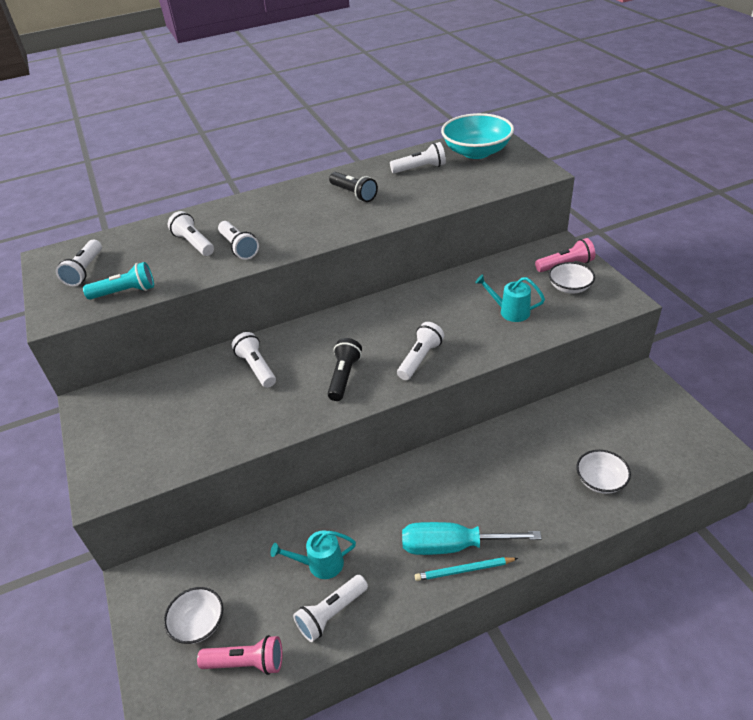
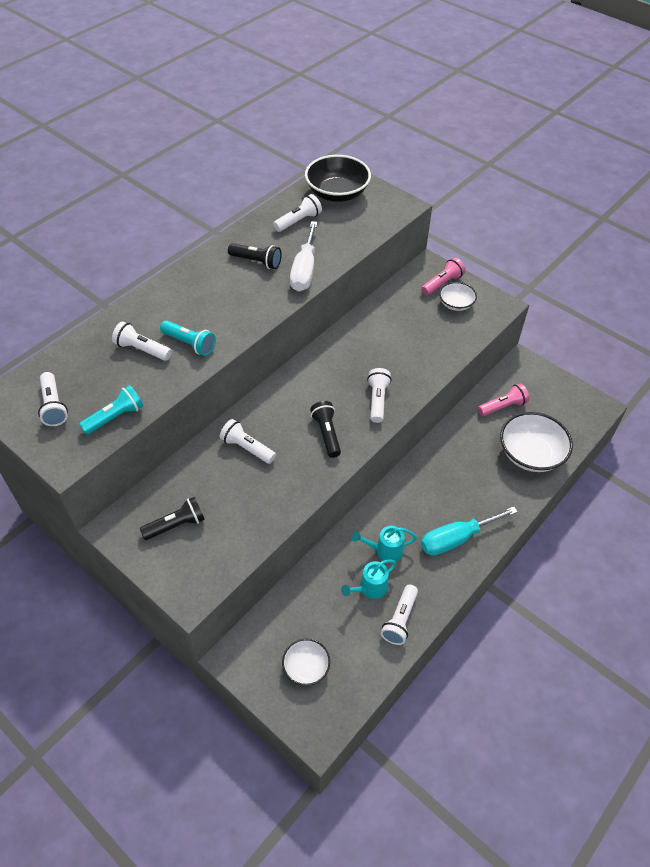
camera: 30 degrees left, 10 degrees up
pink flashlight [197,635,282,675] -> pink flashlight moved to [478,383,529,416]
white flashlight [218,221,259,260] -> turquoise flashlight [160,320,216,356]
turquoise pencil [415,557,518,581] -> none
turquoise bowl [441,113,514,159] -> black bowl [305,155,371,202]
turquoise watering can [475,274,545,322] -> turquoise watering can moved to [352,526,417,561]
white bowl [576,450,631,494] -> white bowl [500,412,573,472], size x1.78
none -> black flashlight [140,497,205,540]
none -> white screwdriver [290,221,318,292]

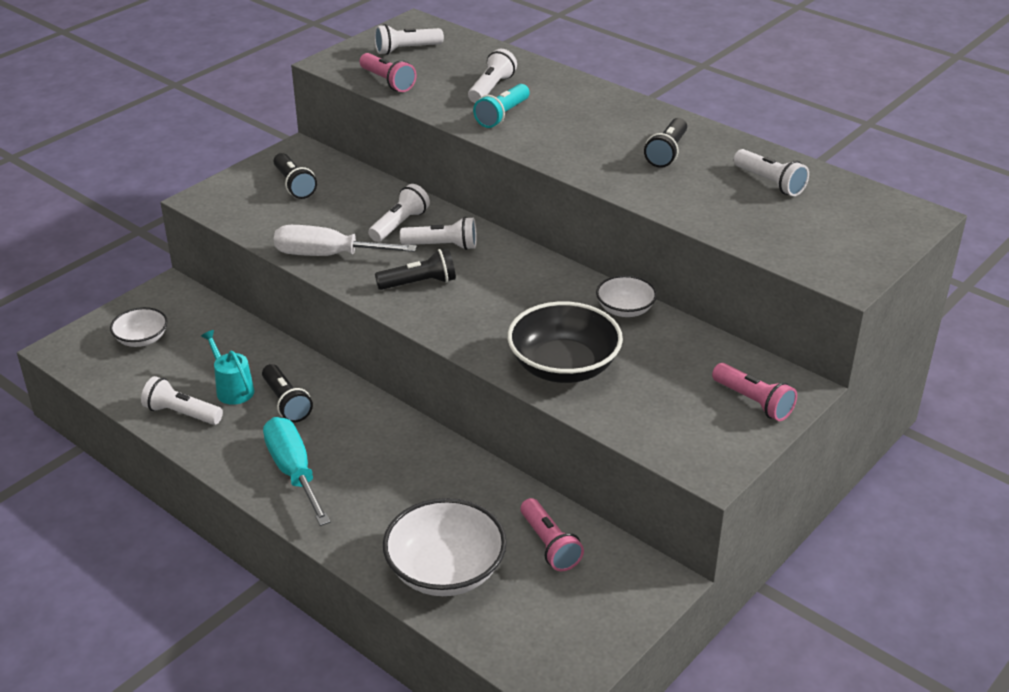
camera: 90 degrees right, 15 degrees down
turquoise flashlight [79,385,143,435] -> pink flashlight [359,53,416,92]
white screwdriver [290,221,318,292] -> white screwdriver moved to [274,225,417,256]
black bowl [305,155,371,202] -> black bowl moved to [507,301,623,383]
turquoise watering can [352,526,417,561] -> black flashlight [262,364,313,423]
white flashlight [367,368,392,423] -> white flashlight moved to [400,217,477,250]
white bowl [439,282,477,311] -> white bowl moved to [596,275,657,317]

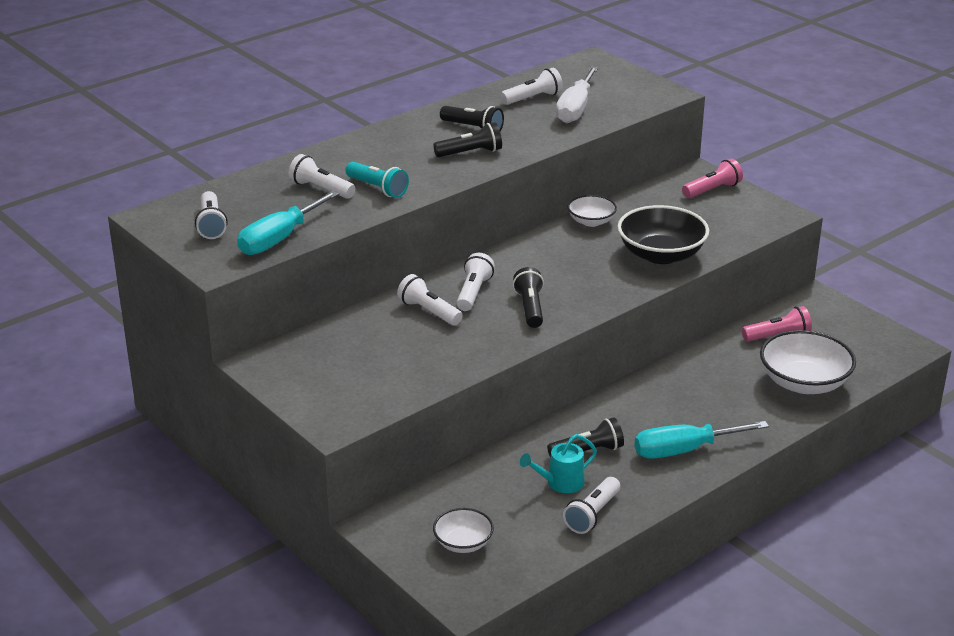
camera: 80 degrees left, 5 degrees down
black flashlight [274,153,317,199] -> black flashlight moved to [433,122,502,157]
white screwdriver [274,225,417,256] -> white screwdriver moved to [556,66,598,123]
pink flashlight [359,53,416,92] -> turquoise screwdriver [237,191,340,255]

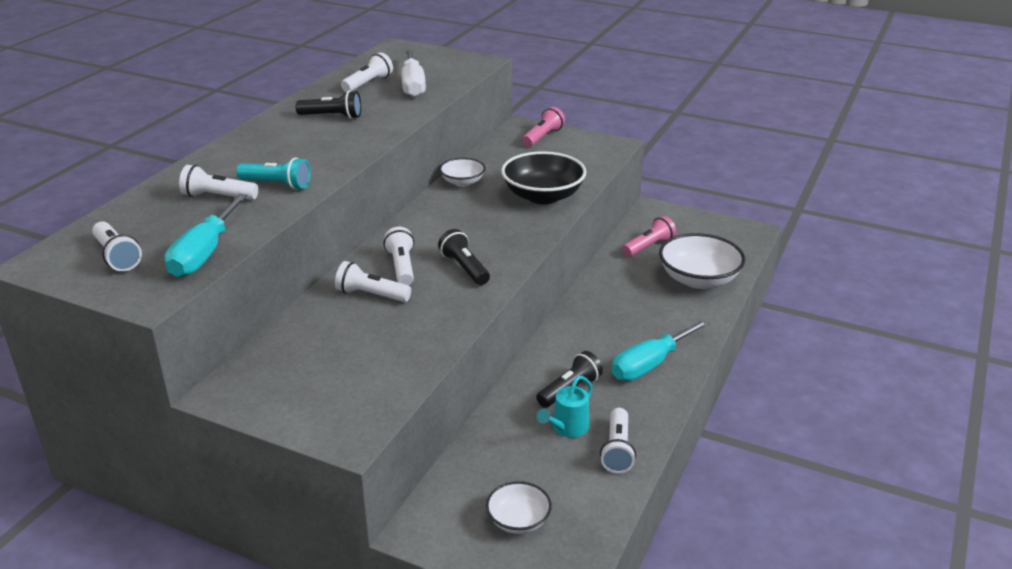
camera: 25 degrees left, 0 degrees up
black flashlight [433,122,502,157] -> none

